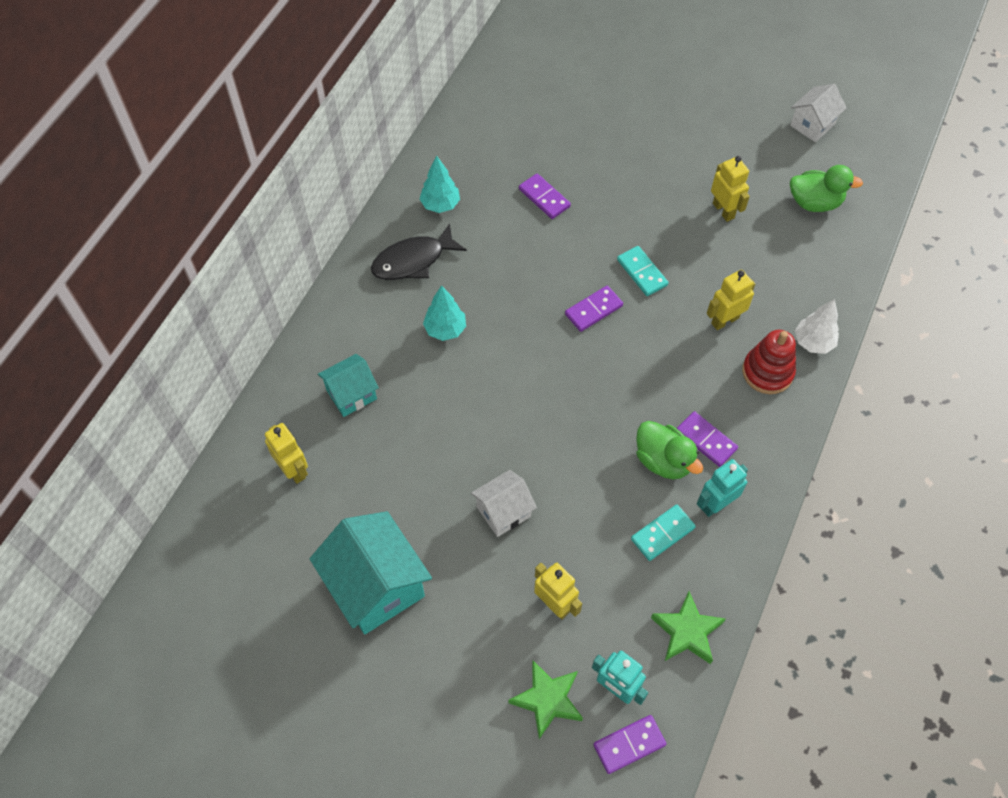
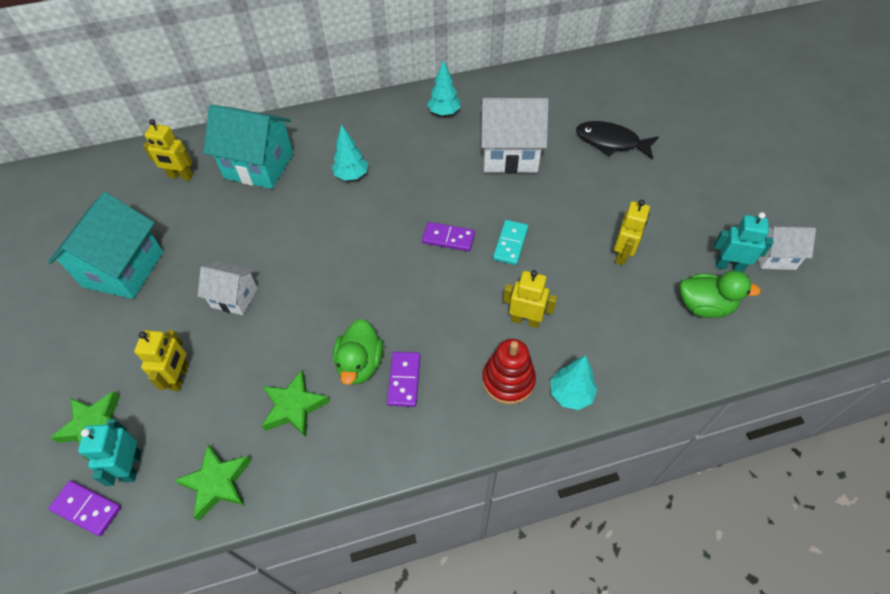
camera: 50 degrees right, 5 degrees down
yellow robot [265,423,308,484] -> yellow robot turned 90 degrees clockwise [143,119,193,181]
turquoise house [318,354,379,417] -> turquoise house [204,104,294,189], size x1.75
black fish [371,223,467,280] -> black fish moved to [576,121,659,159]
purple domino [519,174,571,219] -> white house [481,98,549,174]
turquoise domino [631,505,696,561] -> green star [262,370,330,437]
turquoise robot [697,459,748,517] -> turquoise robot moved to [714,212,773,273]
green duck [790,165,863,212] -> green duck turned 45 degrees counterclockwise [680,271,761,318]
white tree [795,299,839,354] -> turquoise tree [551,355,597,410]

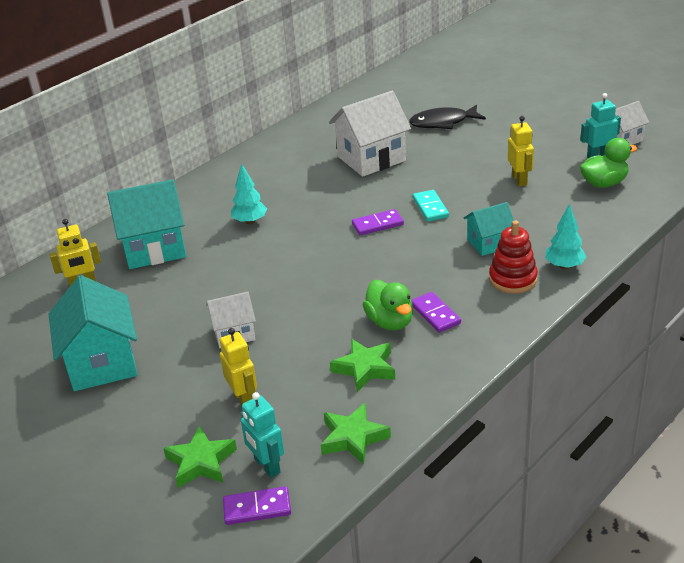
camera: 30 degrees left, 20 degrees down
turquoise tree [427,60,461,116] -> none
yellow robot [503,270,557,328] -> turquoise house [464,202,514,256]

